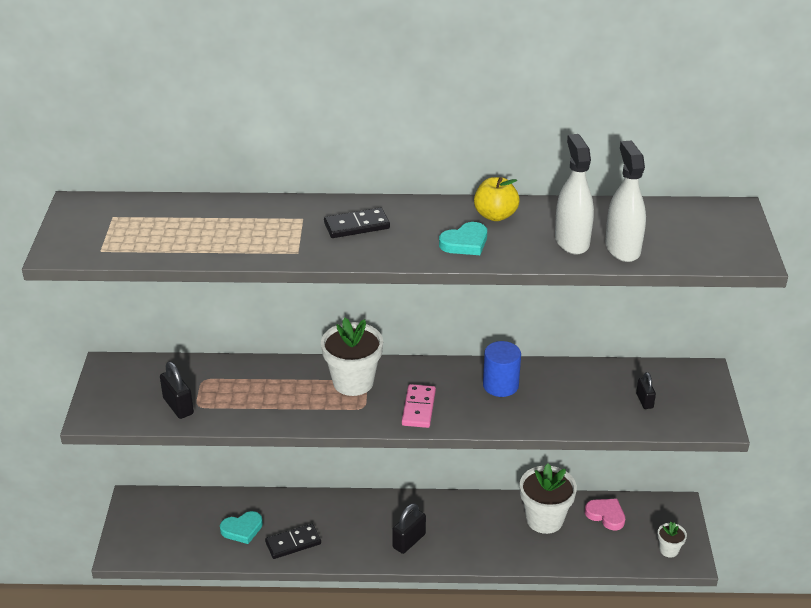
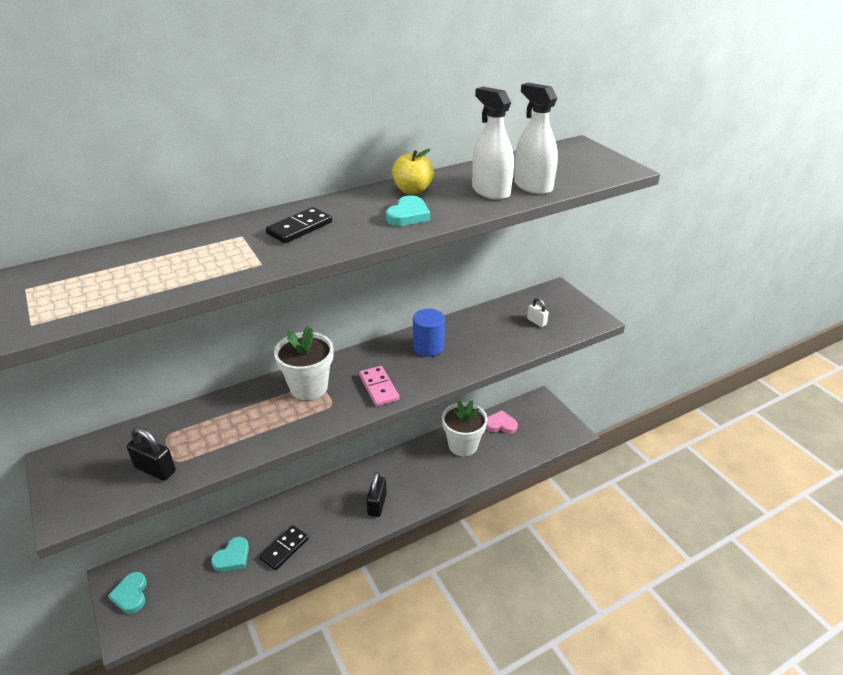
camera: 30 degrees left, 0 degrees up
black padlock [636,372,656,409] -> white padlock [527,298,549,327]
white flower pot [657,522,687,558] -> none
none -> turquoise heart [108,572,147,614]

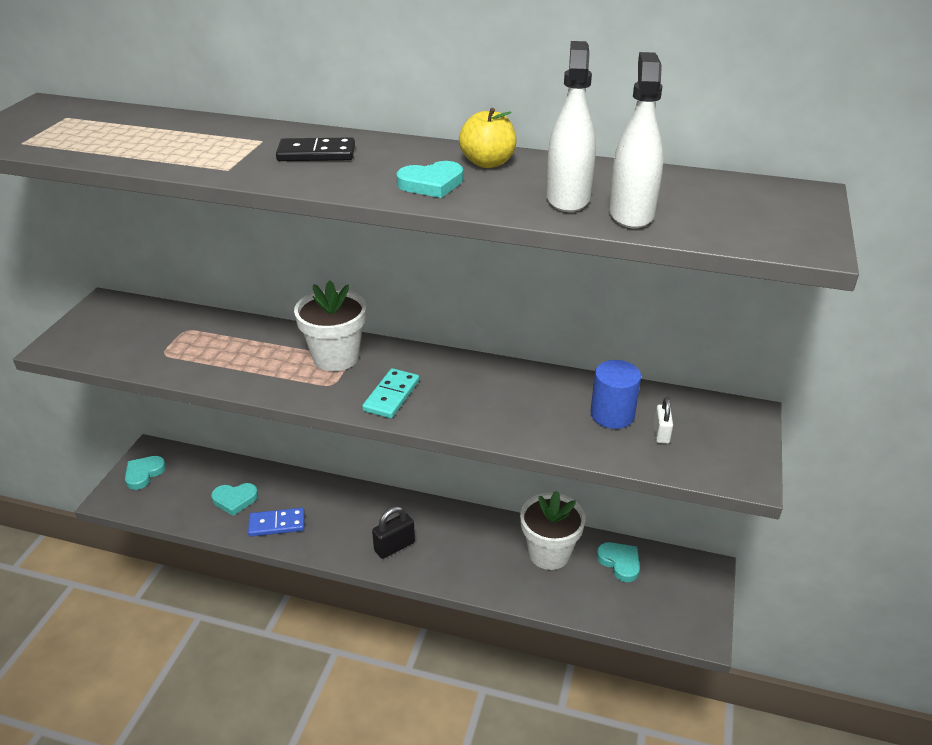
camera: 45 degrees right, 0 degrees up
black padlock [127,427,176,481] -> none
black domino [259,525,309,570] -> blue domino [248,508,305,537]
pink domino [359,366,399,406] -> turquoise domino [362,368,419,418]
blue cylinder [413,309,445,357] -> blue cylinder moved to [590,360,641,429]
pink heart [486,410,518,434] -> turquoise heart [596,542,640,582]

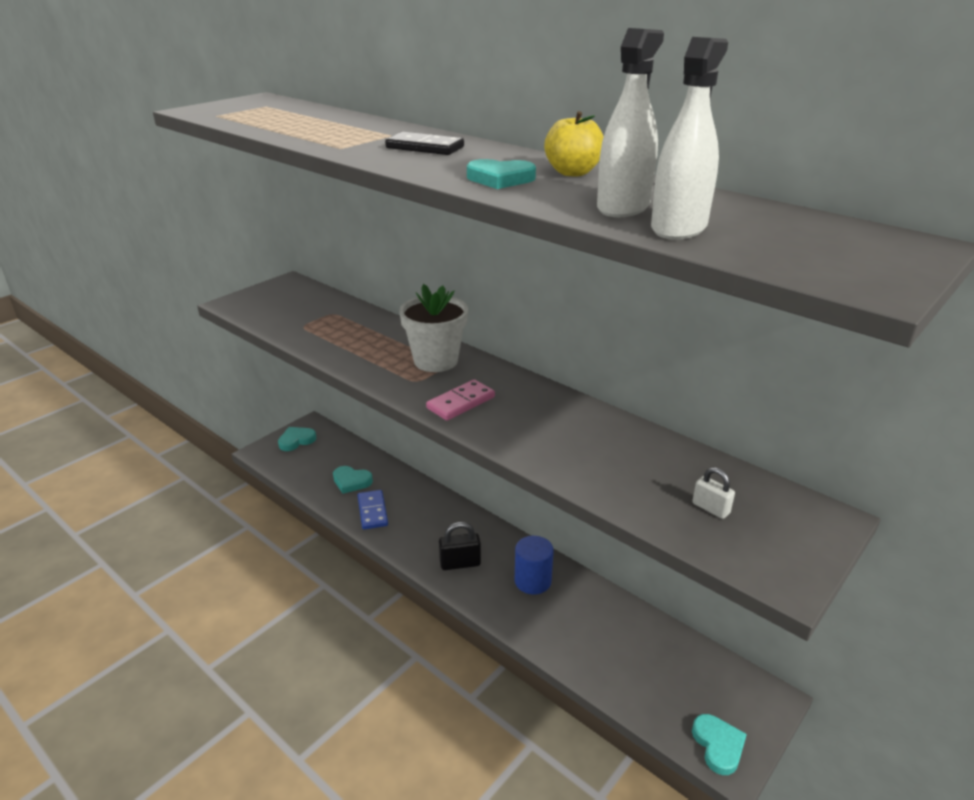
camera: 25 degrees right, 5 degrees down
blue domino [248,508,305,537] -> blue domino turned 60 degrees clockwise [358,490,388,530]
turquoise domino [362,368,419,418] -> pink domino [426,379,495,421]
white flower pot [520,491,585,570] -> none
blue cylinder [590,360,641,429] -> blue cylinder moved to [515,536,554,594]
turquoise heart [596,542,640,582] -> turquoise heart moved to [692,714,747,775]
white padlock [654,397,673,444] -> white padlock turned 75 degrees counterclockwise [692,467,735,519]

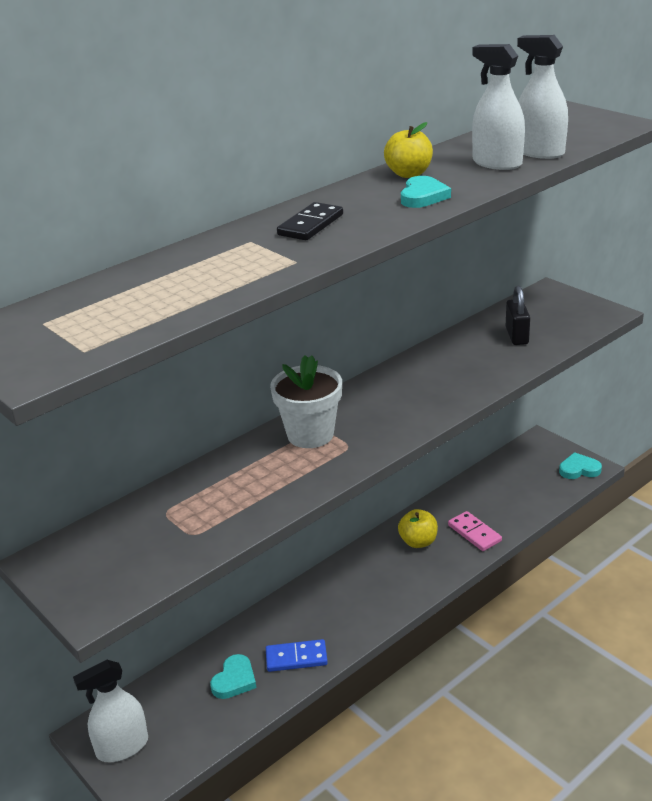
camera: 80 degrees left, 0 degrees up
turquoise heart [278,427,316,451] -> white spray bottle [73,660,148,762]
pink domino [426,379,495,421] -> pink domino moved to [448,511,502,551]
black padlock [439,522,481,570] -> black padlock moved to [506,286,530,345]
blue cylinder [515,536,554,594] -> yellow apple [398,509,438,548]
white padlock [692,467,735,519] -> none

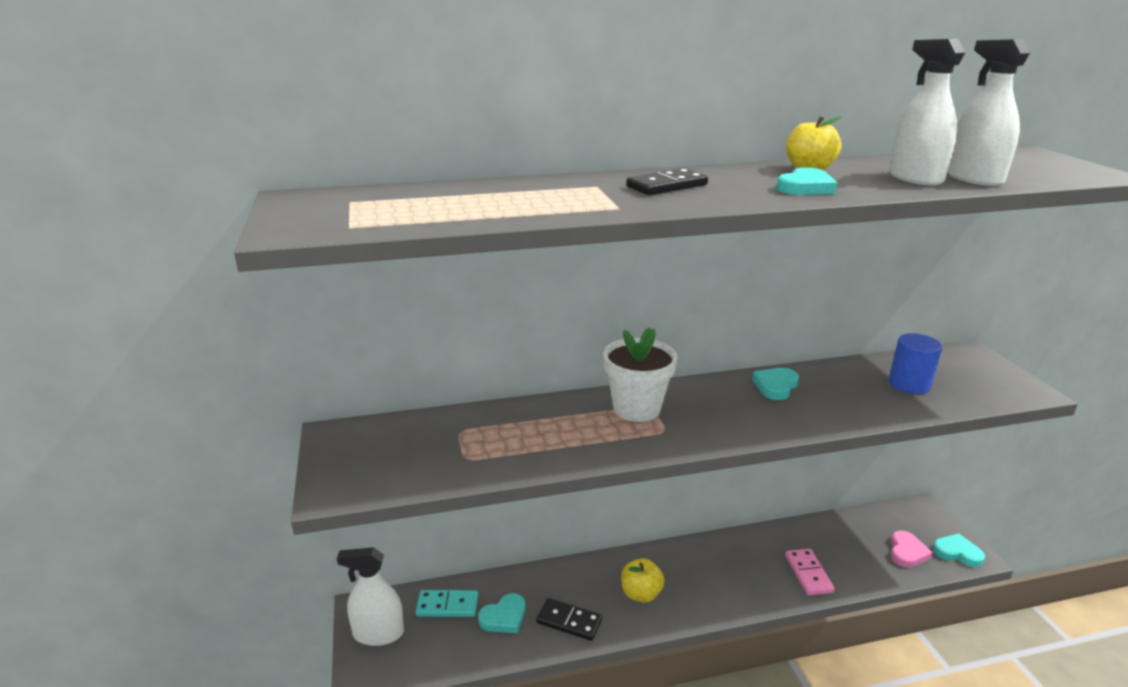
camera: 25 degrees right, 5 degrees down
blue domino [266,639,328,672] -> black domino [536,598,602,641]
yellow apple [398,509,438,548] -> yellow apple moved to [621,558,665,603]
black padlock [506,286,530,345] -> blue cylinder [889,333,942,394]
none -> turquoise domino [416,590,478,617]
none -> turquoise heart [752,368,799,400]
none -> pink heart [891,530,933,568]

